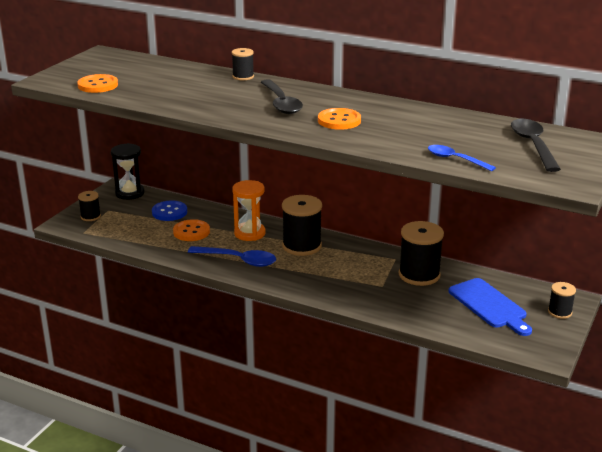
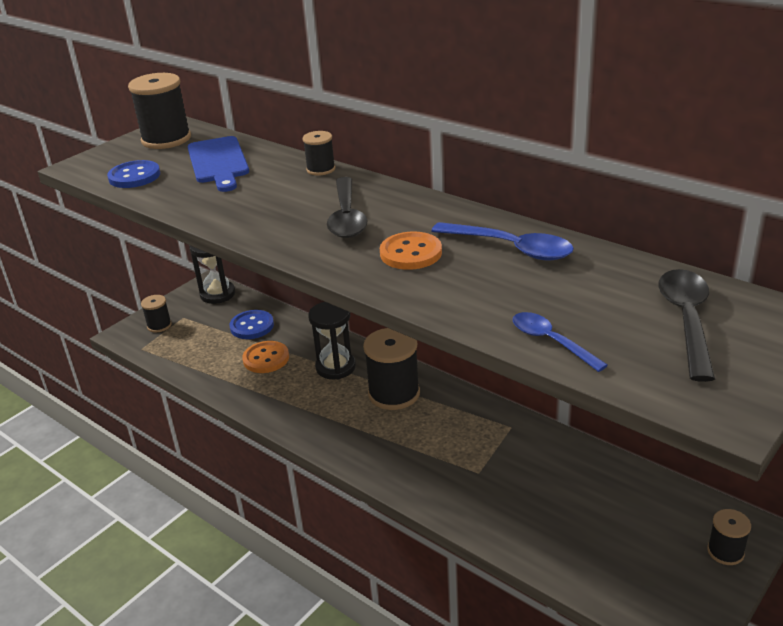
camera: 15 degrees right, 5 degrees up
orange button [77,74,118,93] -> blue button [107,160,160,188]
blue spoon [188,246,276,267] -> blue spoon moved to [432,222,574,261]
orange hourglass [232,180,265,241] -> black hourglass [308,302,356,379]
black spool [399,221,444,286] -> black spool moved to [128,73,191,149]
blue cutting board [449,278,532,336] -> blue cutting board moved to [187,136,249,192]

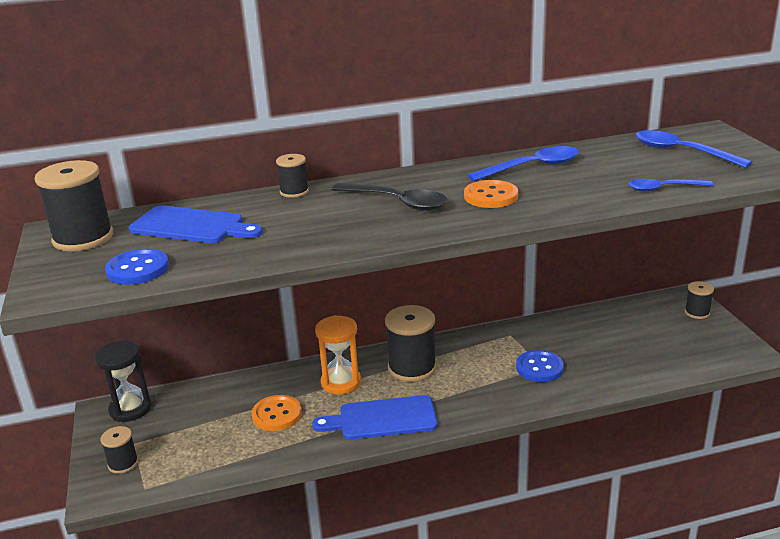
camera: 55 degrees left, 5 degrees down
blue button [229,310,274,339] -> blue button moved to [516,350,564,382]
black hourglass [308,302,356,379] -> orange hourglass [315,315,361,395]
black spoon [659,269,715,382] -> blue spoon [635,130,753,168]
none -> blue cutting board [312,395,438,440]

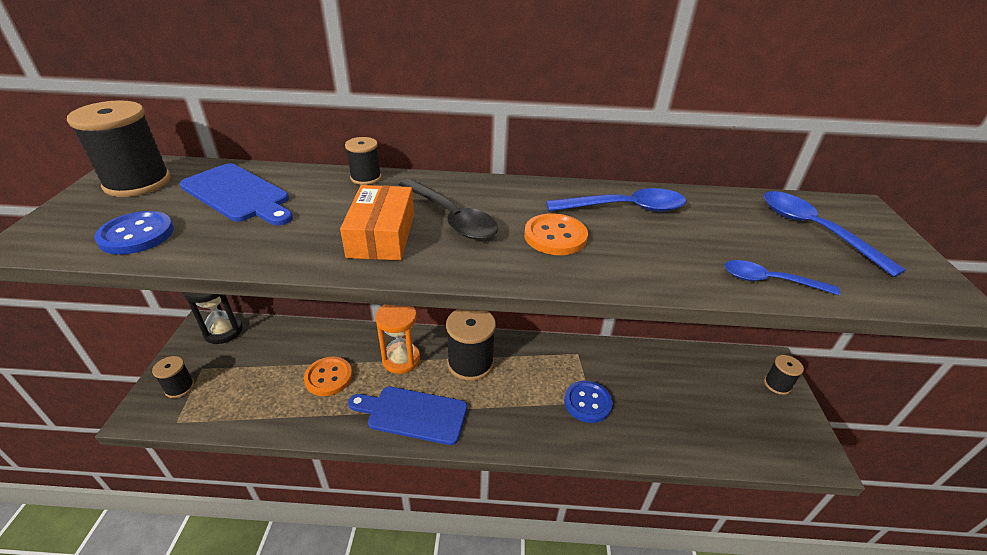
camera: 15 degrees right, 10 degrees up
none -> orange box [340,185,414,260]

